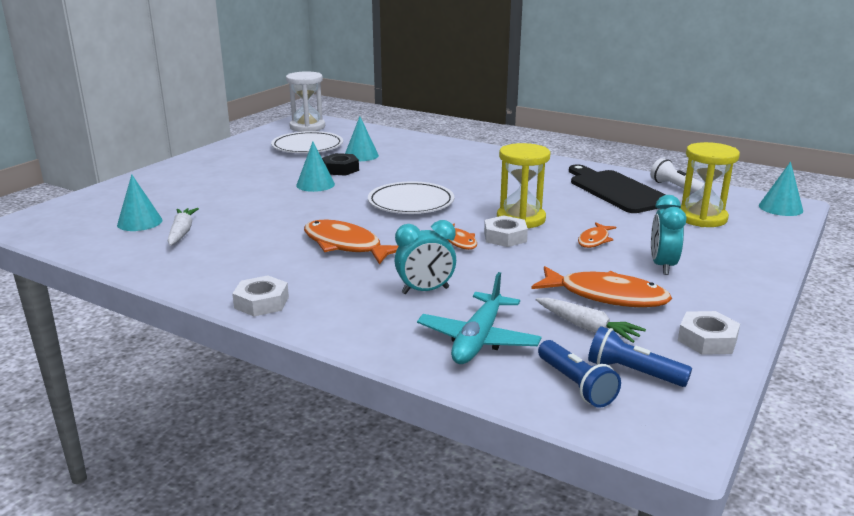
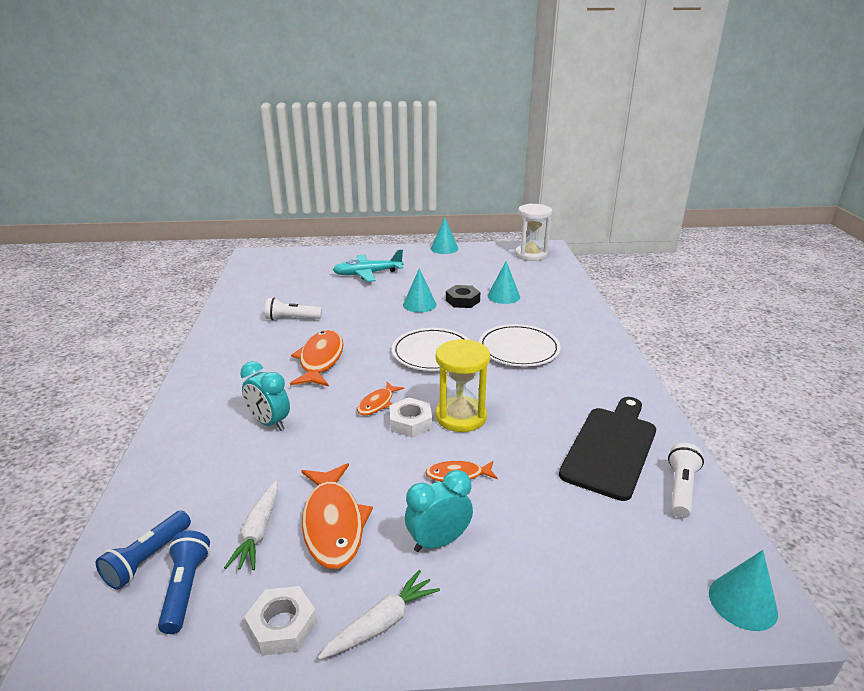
camera: 55 degrees right, 5 degrees up
turquoise cone [117,174,162,231] -> turquoise cone moved to [431,218,458,254]
white carrot [168,208,199,246] -> white carrot moved to [318,570,440,660]
white nut [232,275,289,316] -> none
white plate [271,131,343,153] -> white plate moved to [479,324,561,367]
turquoise plane [417,272,542,364] -> turquoise plane moved to [333,249,403,282]
yellow hourglass [680,142,740,227] -> none
none -> white flashlight [265,297,322,320]

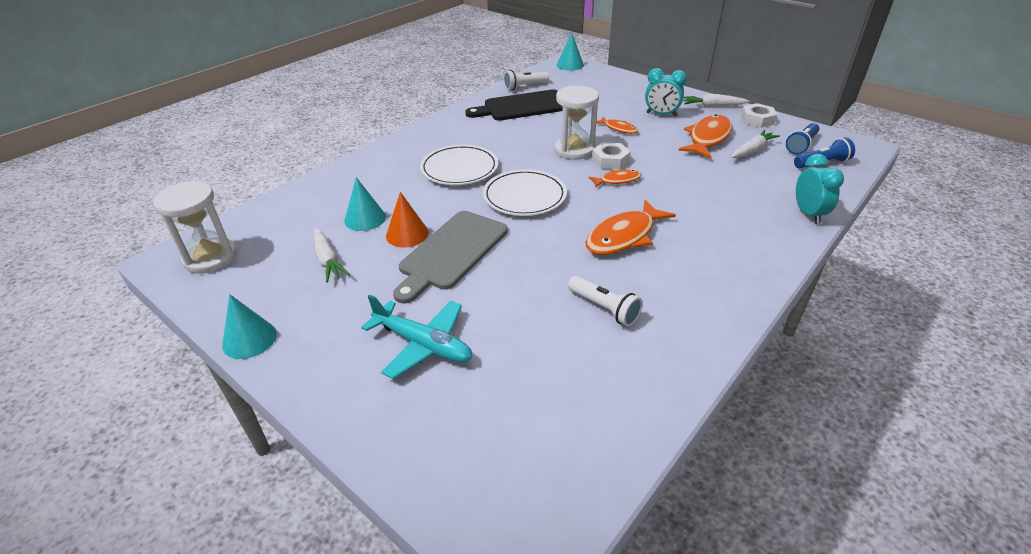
camera: 135 degrees left, 10 degrees up
turquoise clock [240,361,290,431] -> turquoise clock moved to [796,154,844,224]
turquoise cone [403,268,436,313] -> grey cutting board [393,211,508,304]
yellow hourglass [435,339,490,432] -> white hourglass [555,86,599,160]
black nut [446,285,480,308] -> orange cone [386,192,429,248]
none -> white carrot [314,228,350,282]

